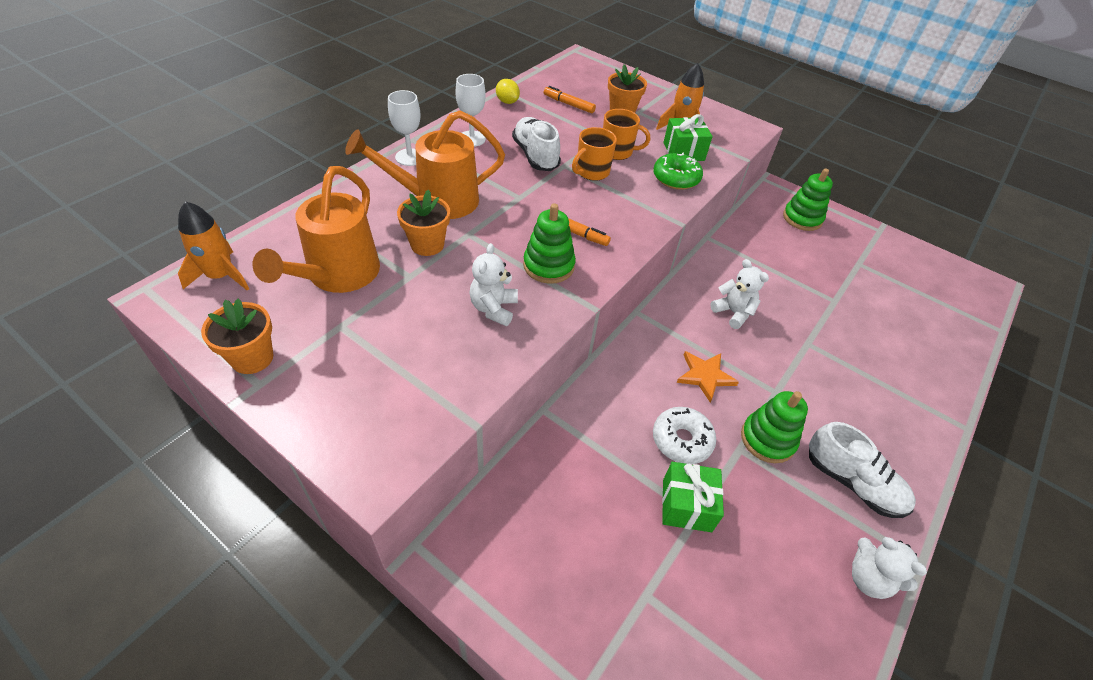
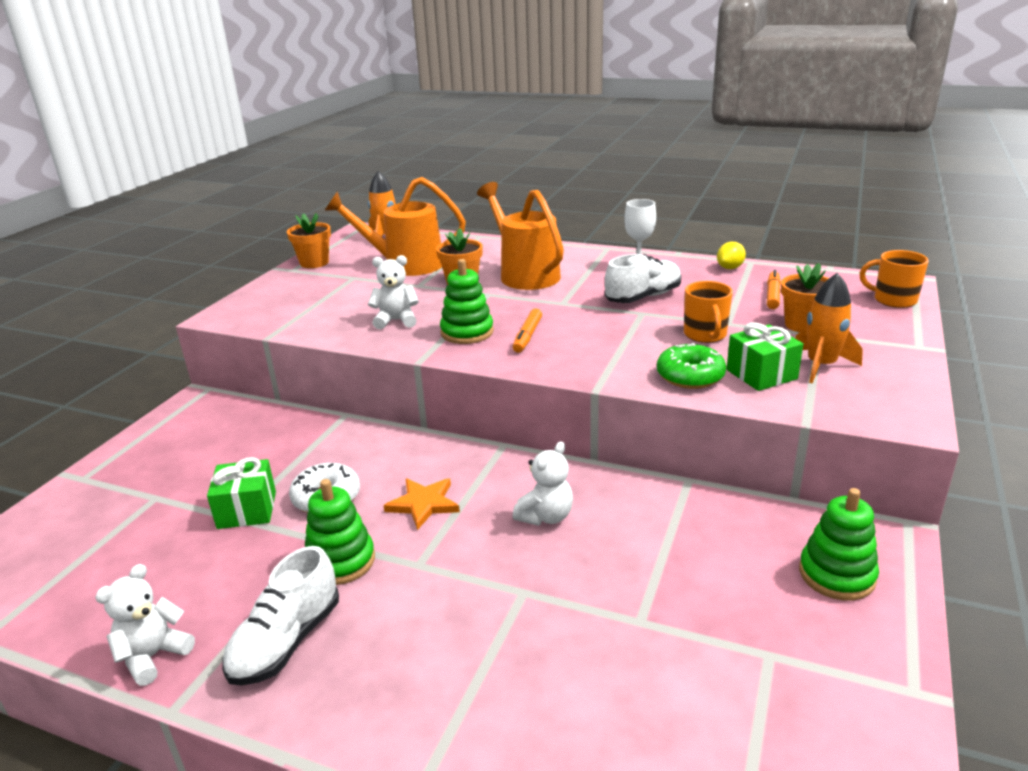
camera: 80 degrees right, 20 degrees down
white goblet [388,90,420,166] -> none
orange mug [572,127,617,181] -> orange mug moved to [860,250,929,308]

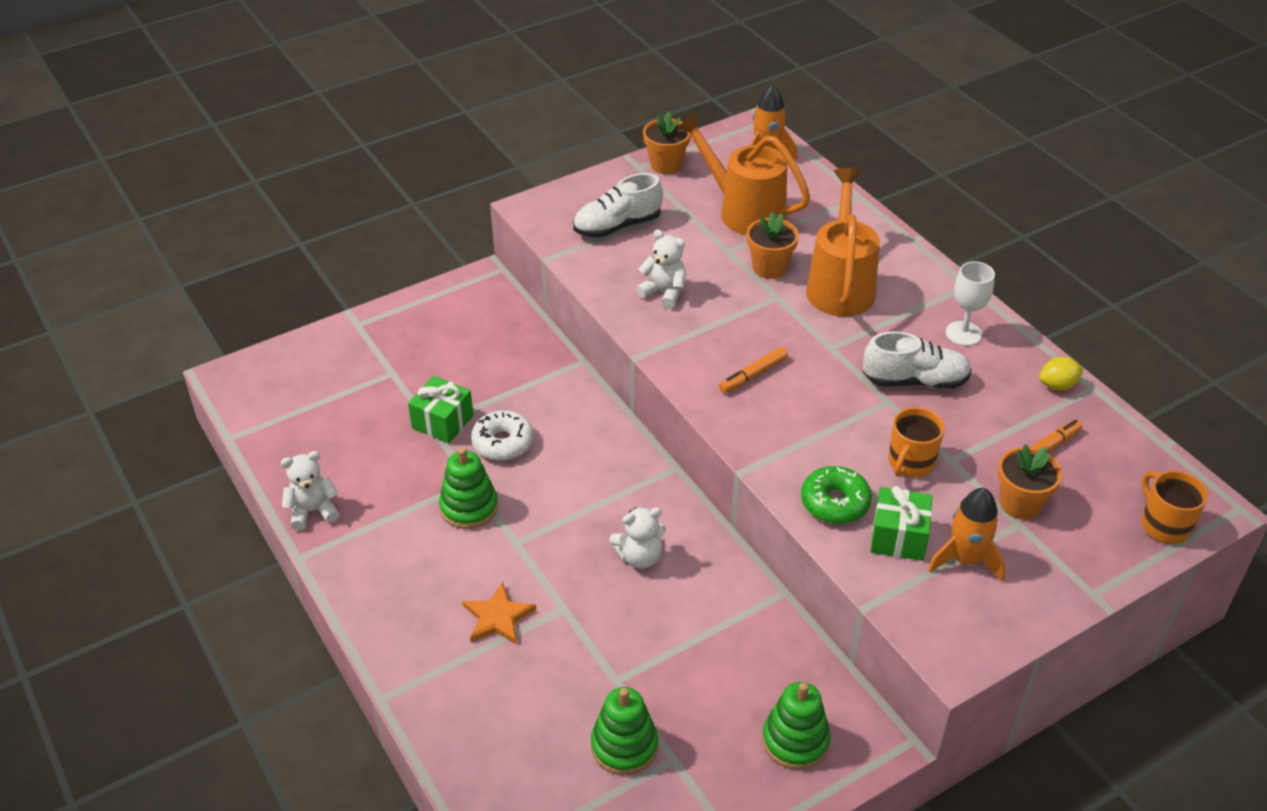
camera: 35 degrees right, 15 degrees up
white shoe [222,546,339,685] -> white shoe moved to [573,173,663,238]
orange star [383,478,460,530] -> orange star moved to [462,582,536,645]
green stacking toy [440,259,494,344] -> green stacking toy moved to [591,687,658,775]

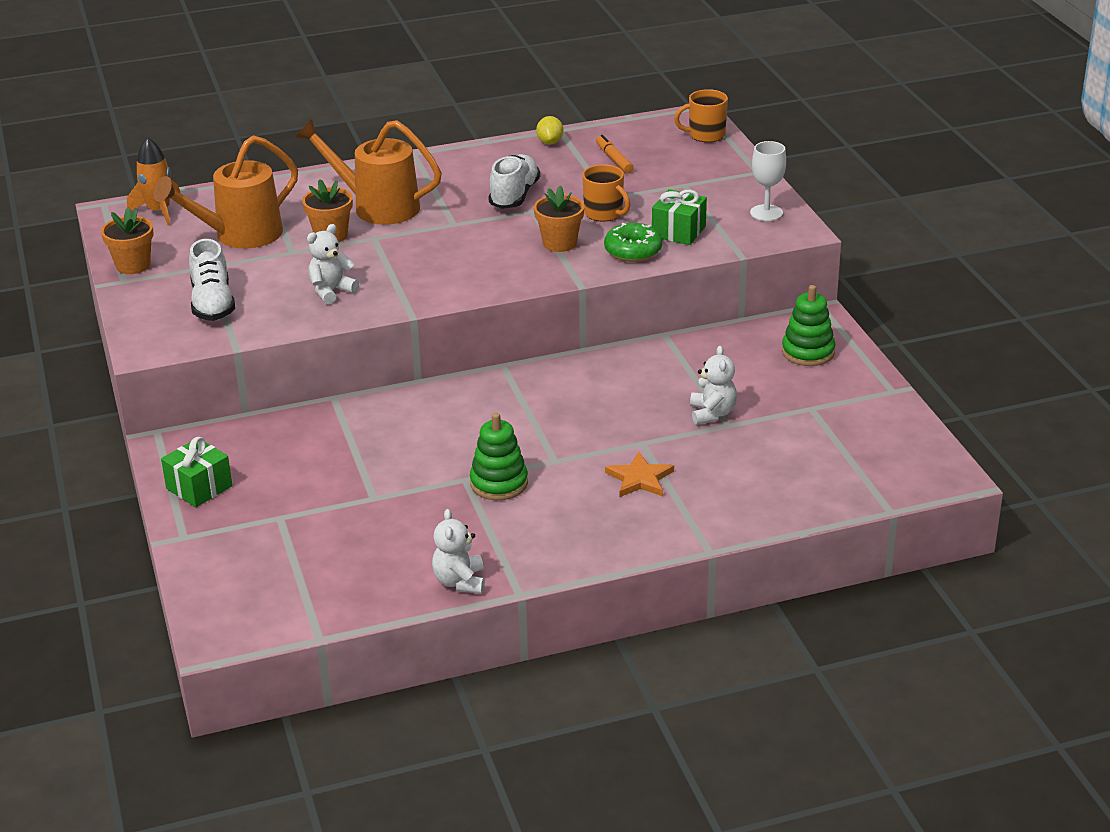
camera: 75 degrees left, 10 degrees down
green gift [408,376,473,444] -> green gift moved to [161,437,232,507]
white donut [471,410,534,461] -> none
green stacking toy [591,687,658,775] -> none
white teddy bear [609,507,666,569] -> white teddy bear moved to [690,346,737,425]
orange marker [719,347,788,393] -> none
orange rocket [928,488,1005,582] -> none
white goblet [946,261,995,346] -> white goblet moved to [750,141,786,221]
orange flower pot [998,444,1062,519] -> orange flower pot moved to [534,186,584,252]

